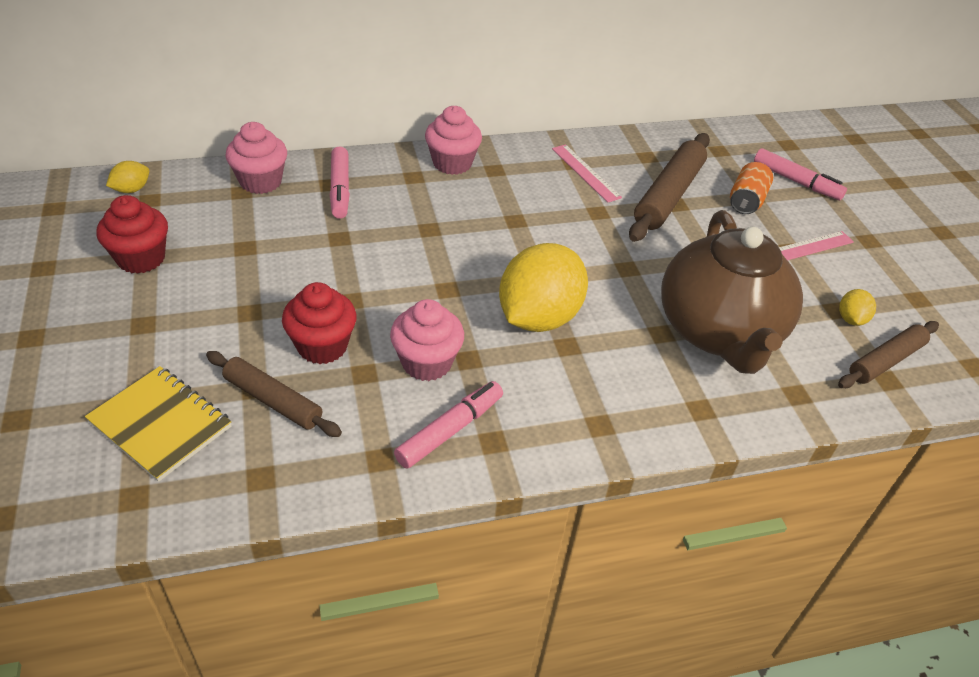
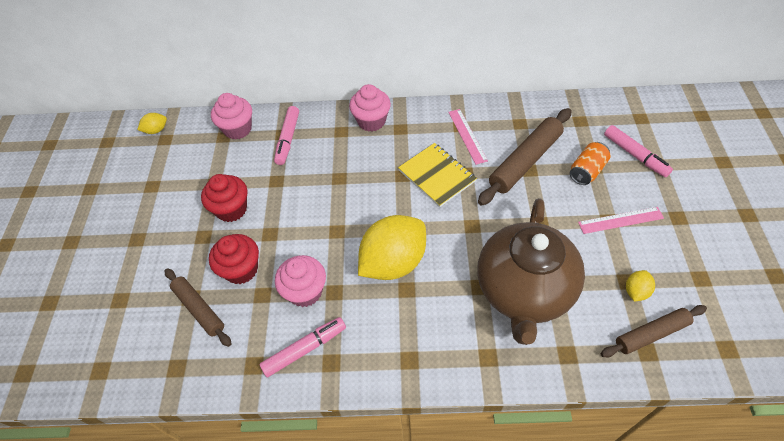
camera: 20 degrees right, 10 degrees up
yellow notebook [85,366,232,482] -> yellow notebook moved to [398,143,477,207]
red cupcake [97,195,168,274] -> red cupcake moved to [201,174,247,222]

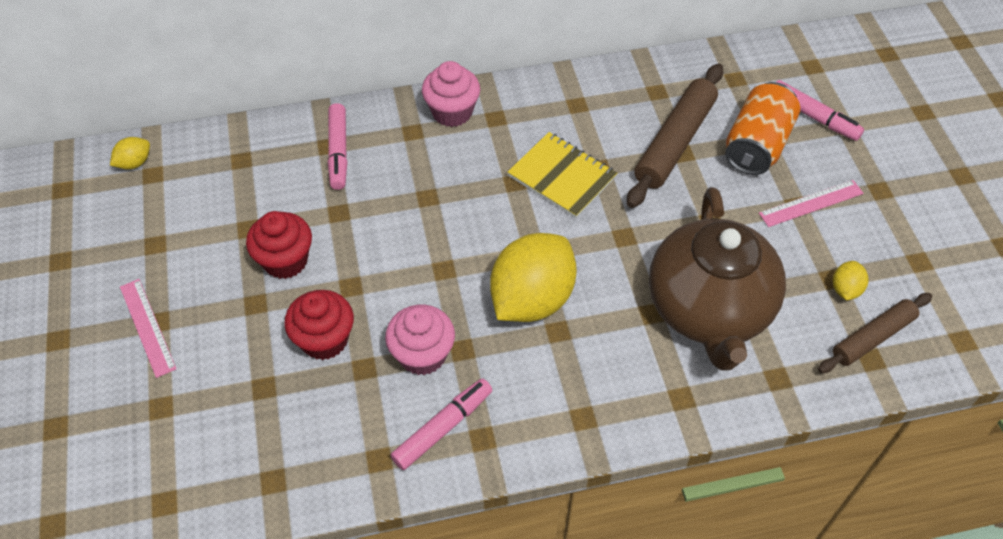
camera: 15 degrees left, 0 degrees up
brown rolling pin [165,268,231,347] -> none
pink cupcake [211,93,252,140] -> none
pink ruler [448,109,488,165] -> pink ruler moved to [120,279,176,378]
orange can [570,142,611,185] -> orange can [725,82,800,175], size x1.55

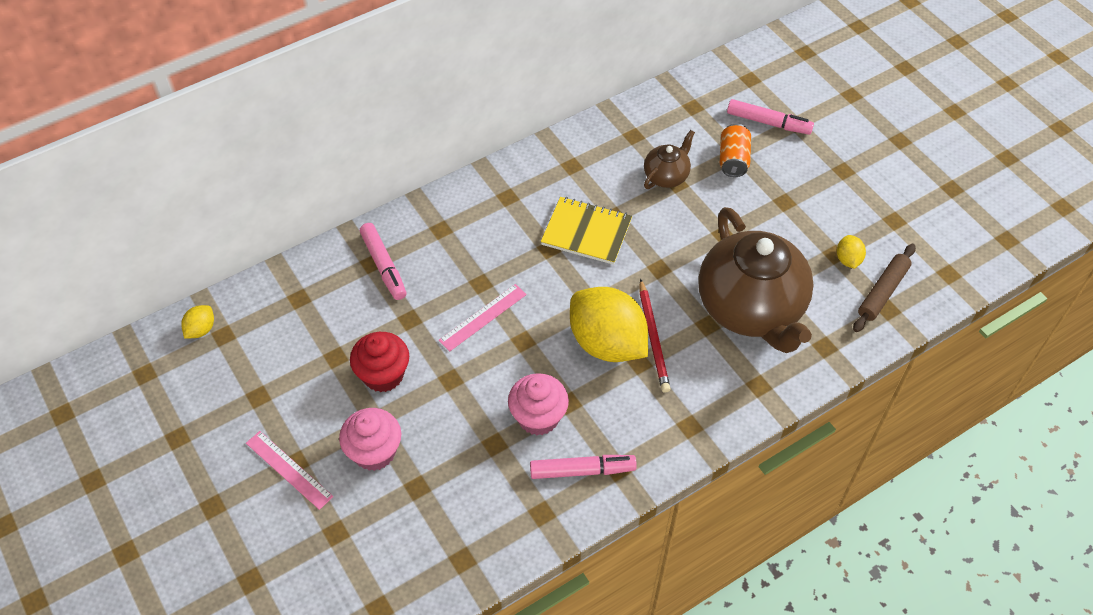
camera: 20 degrees left, 0 degrees up
red cupcake [284,290,354,360] -> none
pink marker [391,378,492,470] -> pink marker turned 60 degrees clockwise [530,455,637,479]
pink cupcake [422,61,480,127] -> pink cupcake moved to [339,408,401,471]
yellow lemon [490,233,577,322] -> yellow lemon turned 60 degrees counterclockwise [570,287,648,362]
brown rolling pin [627,63,723,208] -> brown teapot [644,130,695,189]
orange can [725,82,800,175] -> orange can [720,124,751,177], size x0.64
pink ruler [759,180,864,227] -> pink ruler moved to [438,284,527,352]
none -> red pencil [639,279,671,393]

